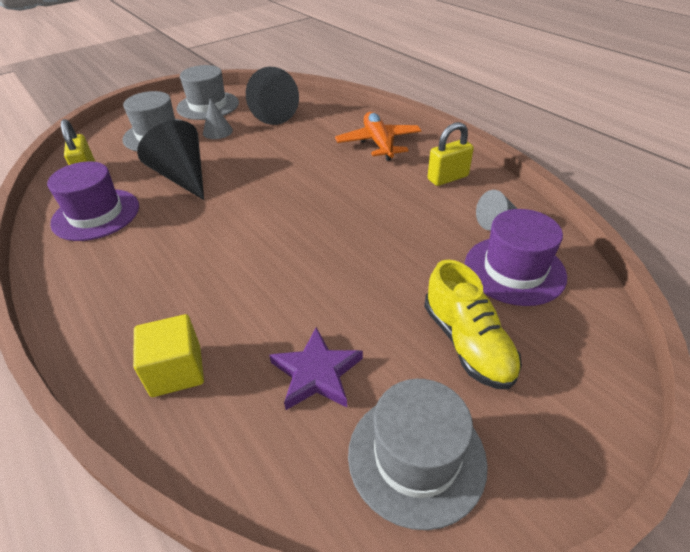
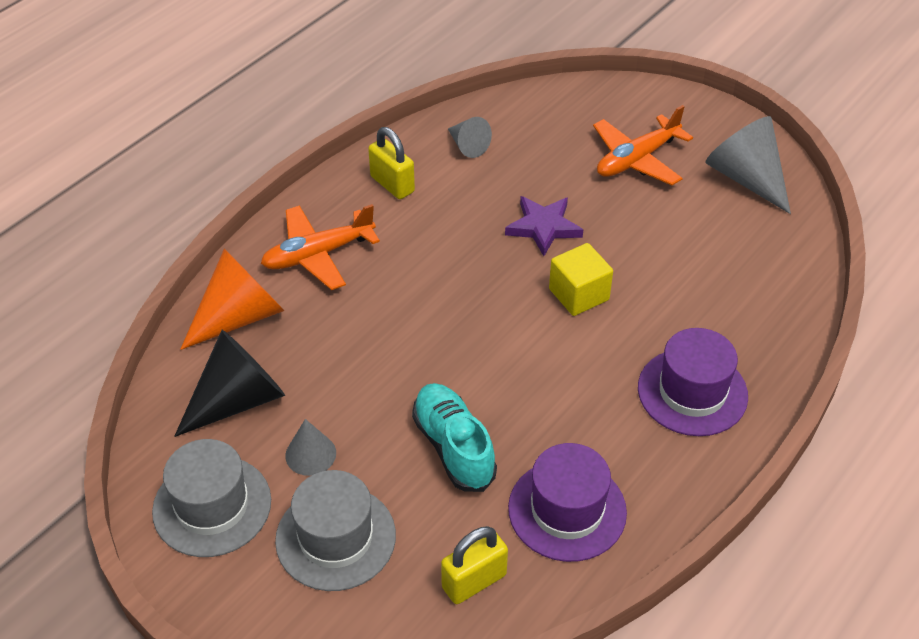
camera: 105 degrees left, 5 degrees up
yellow cube [133,314,204,397] -> yellow cube moved to [549,243,613,316]
black cone [137,120,204,200] -> turquoise shoe [412,383,497,492]
purple star [269,327,363,410] -> purple star moved to [505,196,583,256]
grey hat [348,379,488,530] -> grey cone [705,116,791,214]
yellow shoe [424,259,522,389] -> orange plane [593,105,693,185]
purple hat [465,209,567,306] -> purple hat moved to [638,328,748,436]
none -> orange cone [180,249,284,350]

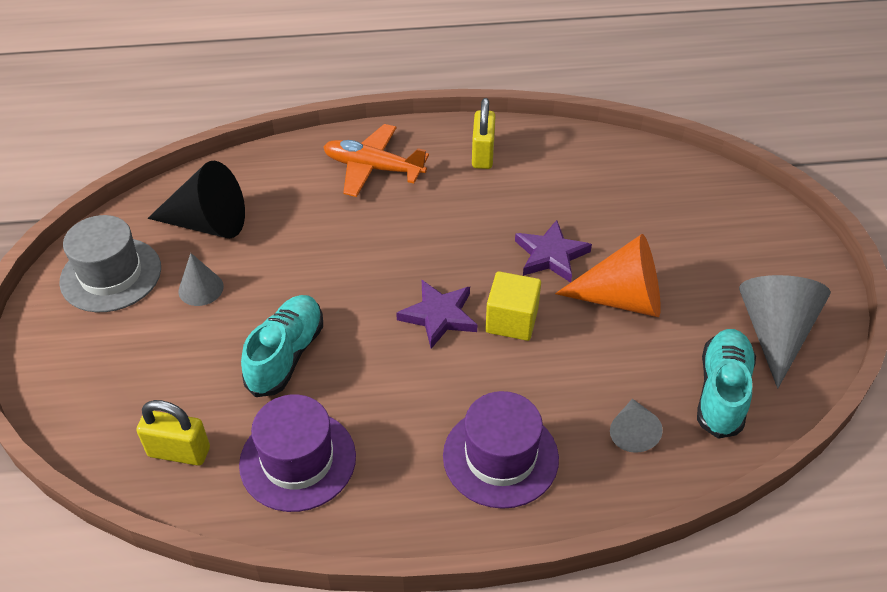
camera: 45 degrees right, 0 degrees up
orange cone [180,249,284,350] -> orange cone moved to [555,234,661,317]
grey hat [275,470,396,591] -> none
grey cone [448,117,492,158] -> grey cone moved to [610,399,663,453]
orange plane [593,105,693,185] -> none
none -> purple star [396,280,477,349]
none -> turquoise shoe [697,329,756,439]

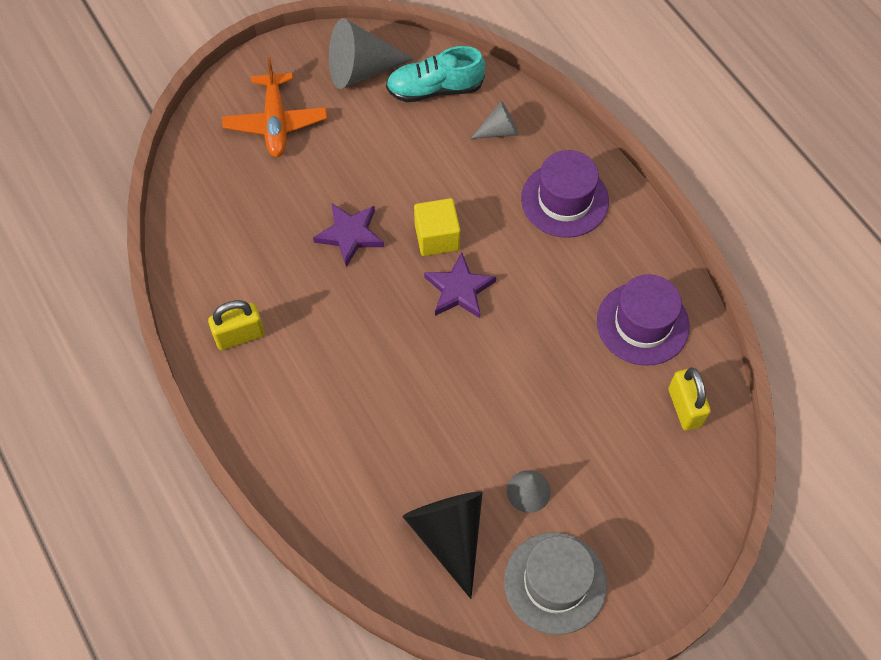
camera: 115 degrees left, 15 degrees up
turquoise shoe [241,295,323,397] -> none
orange plane [323,124,429,197] -> orange plane moved to [222,57,327,157]
orange cone [555,234,661,317] -> none

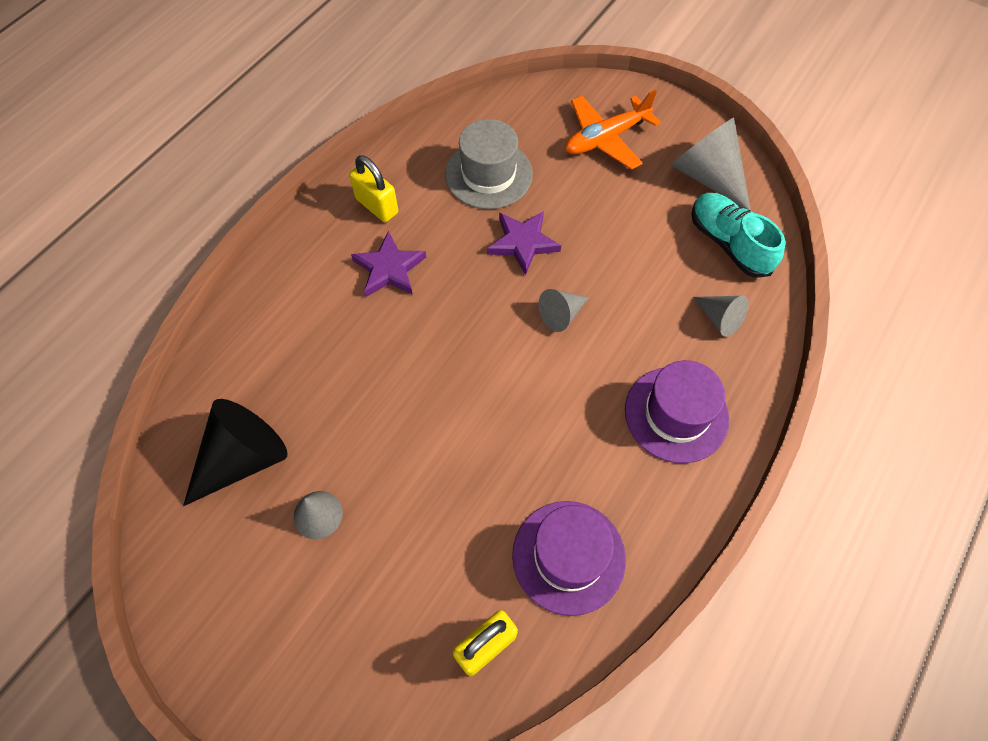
camera: 65 degrees right, 0 degrees up
yellow cube [414,198,460,256] -> grey cone [538,289,589,332]
purple star [424,252,496,318] -> purple star moved to [351,231,426,297]
grey hat [504,532,607,635] -> grey hat moved to [445,119,533,209]

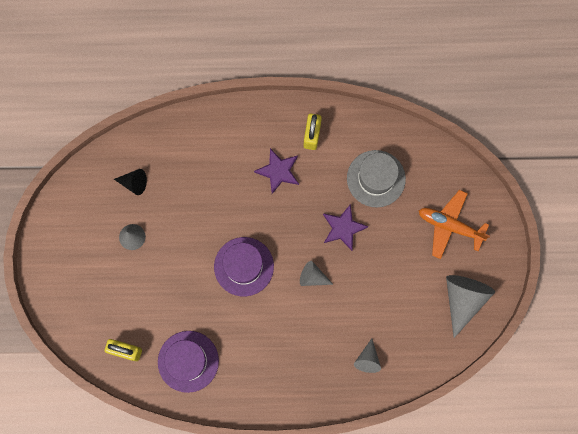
camera: 55 degrees right, 15 degrees up
black cone [183,399,288,506] -> black cone [114,169,147,195], size x0.55
purple hat [625,360,729,463] -> purple hat moved to [214,237,274,296]
turquoise shoe [691,193,785,278] -> none

